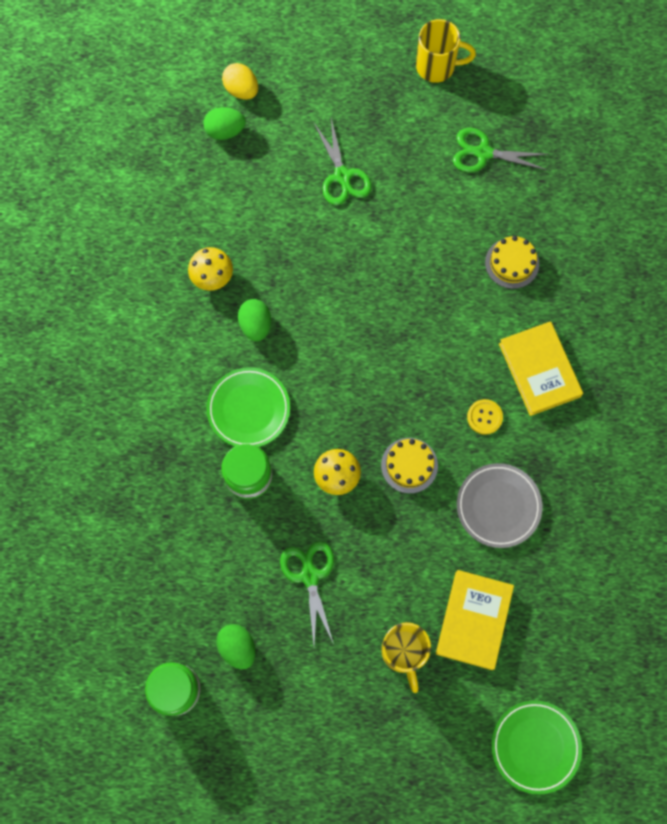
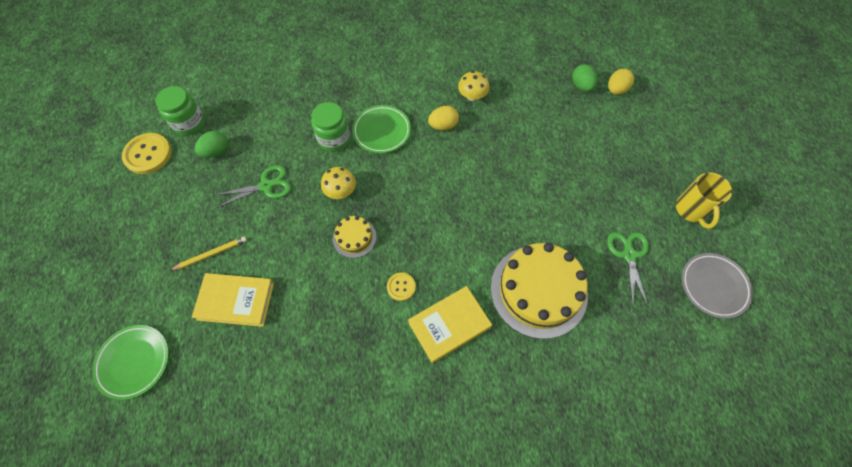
camera: 80 degrees right, 10 degrees down
green egg [238,299,271,342] -> yellow egg [428,106,459,130]
green scissors [314,119,372,205] -> none
yellow mug [381,622,431,693] -> yellow pencil [169,236,247,271]
grey plate [457,463,542,548] -> grey plate moved to [682,253,753,319]
yellow cake [485,236,539,289] -> yellow cake [491,243,588,339], size x2.10
none -> yellow button [122,133,172,174]

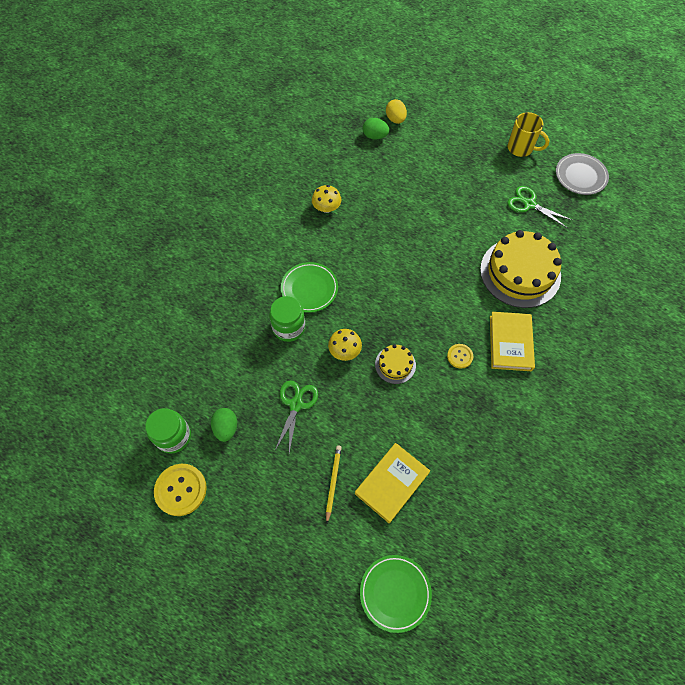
camera: 55 degrees left, 0 degrees up
yellow egg [428,106,459,130] -> none

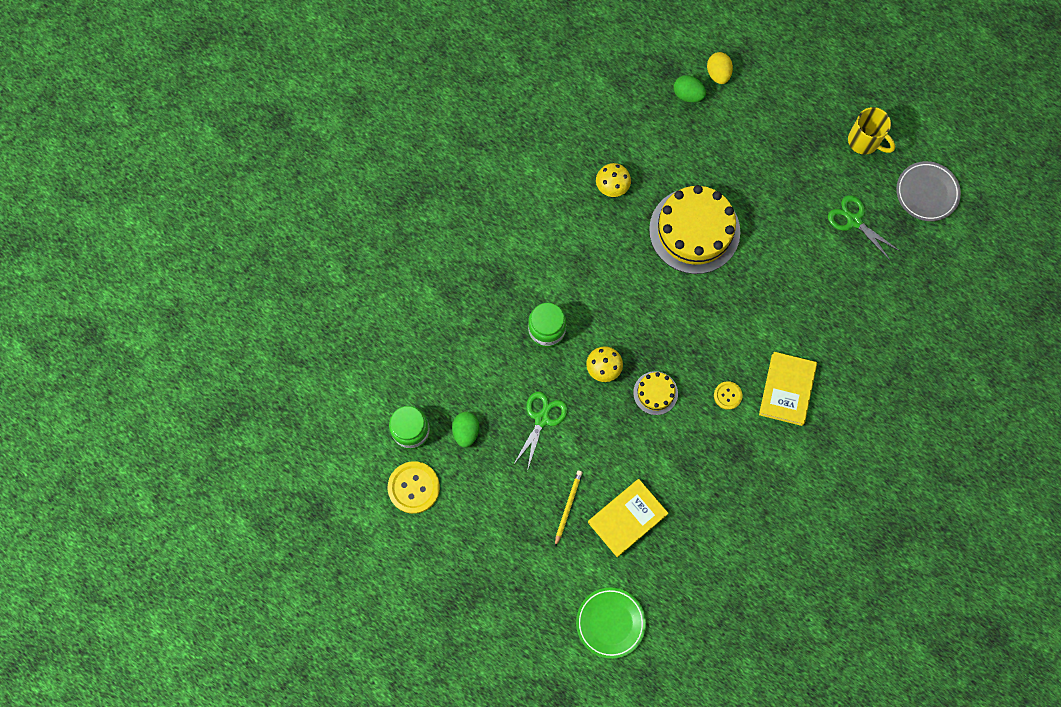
camera: 10 degrees right, 10 degrees up
green plate [281,262,338,313] -> none
yellow cake [480,230,562,308] -> yellow cake moved to [649,185,740,274]

